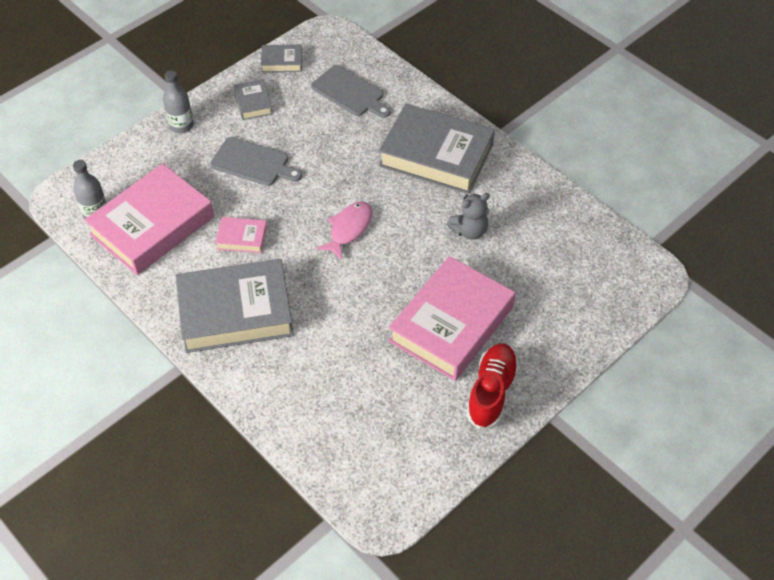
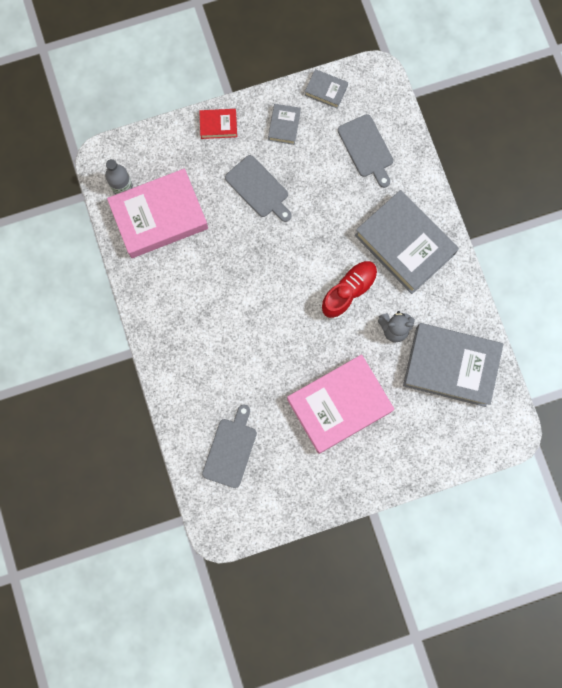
camera: 25 degrees right, 25 degrees up
grey bottle [163,70,194,133] -> red book [199,109,237,139]
grey book [176,259,294,353] -> grey book moved to [403,323,503,407]
pink book [215,217,267,253] -> none
pink fish [316,201,372,260] -> none
red shoe [466,343,519,430] -> red shoe moved to [321,261,377,320]
none -> grey cutting board [202,405,257,488]

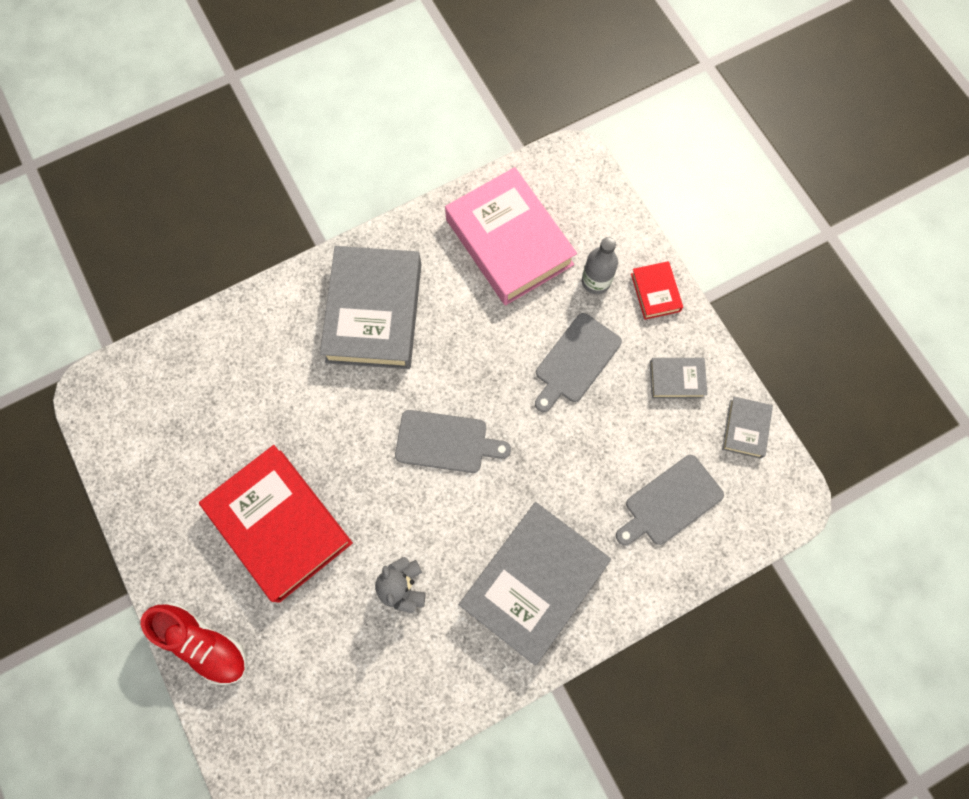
camera: 80 degrees right, 5 degrees down
grey bottle [105,159,133,195] -> grey bottle moved to [582,237,618,294]
grey cutting board [202,405,257,488] -> grey cutting board moved to [395,410,511,473]
pink book [287,354,394,454] -> red book [199,445,353,602]
red shoe [321,261,377,320] -> red shoe moved to [141,603,247,685]
grey book [403,323,503,407] -> grey book moved to [320,246,422,369]

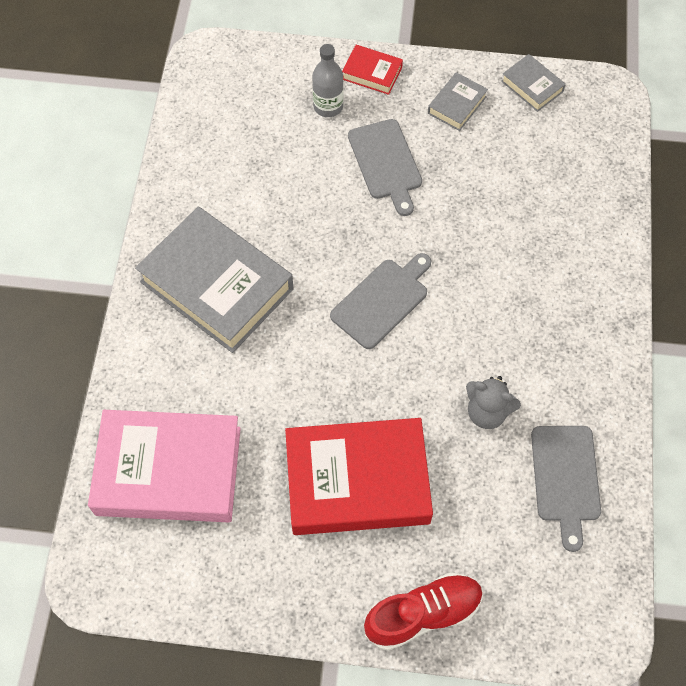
camera: 55 degrees left, 10 degrees down
pink book [445,167,577,305] -> pink book moved to [88,410,241,522]
grey book [459,502,611,665] -> none
grey cutting board [616,455,724,545] -> grey cutting board moved to [531,426,601,552]

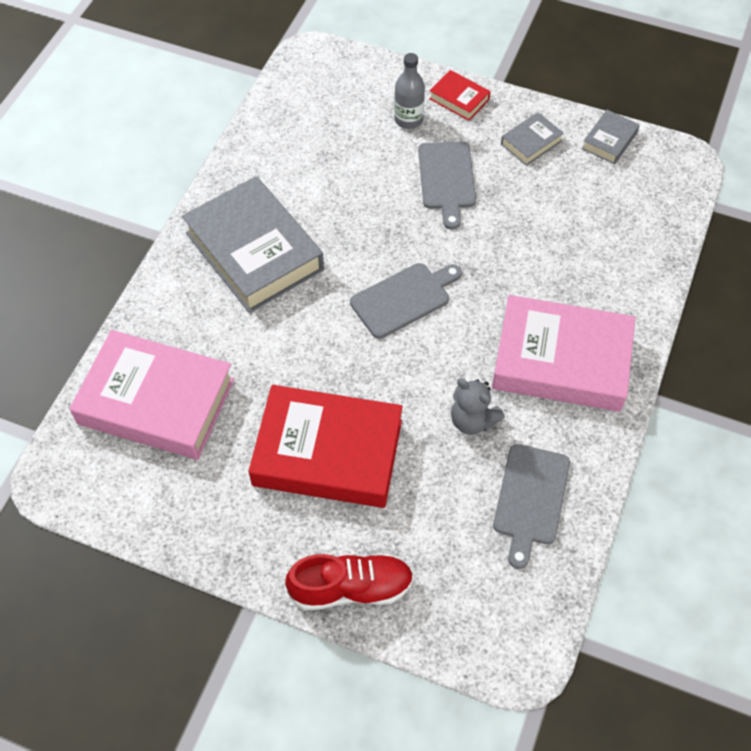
camera: 15 degrees right, 5 degrees down
grey book [501,54,566,112] -> grey book turned 60 degrees clockwise [582,110,640,164]
none -> pink book [492,295,636,412]

